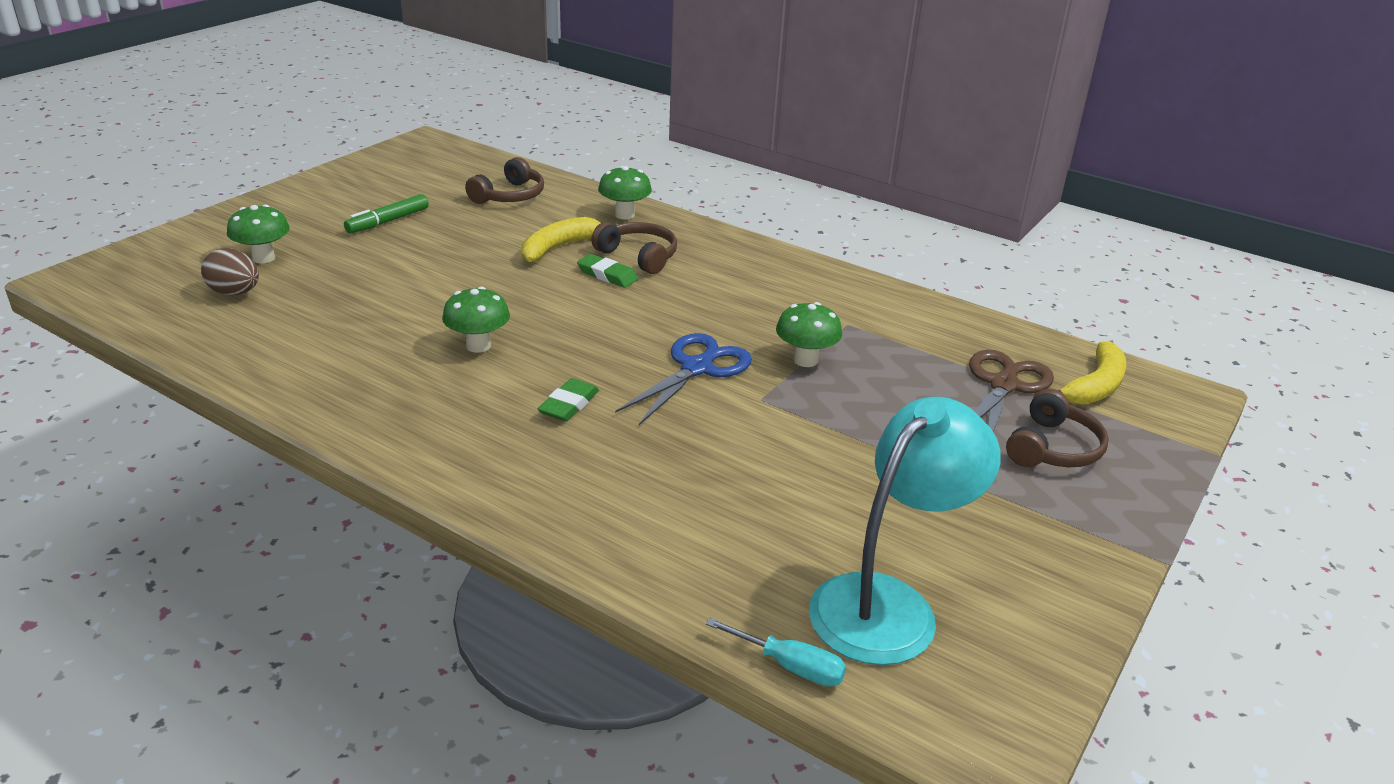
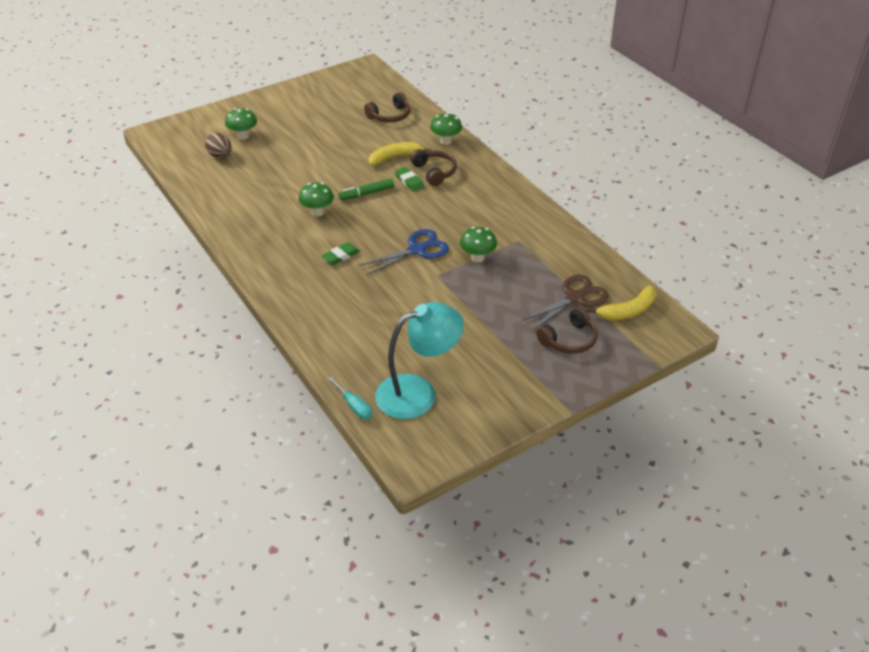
camera: 25 degrees right, 10 degrees up
green marker [344,194,429,233] -> green marker moved to [339,178,394,200]

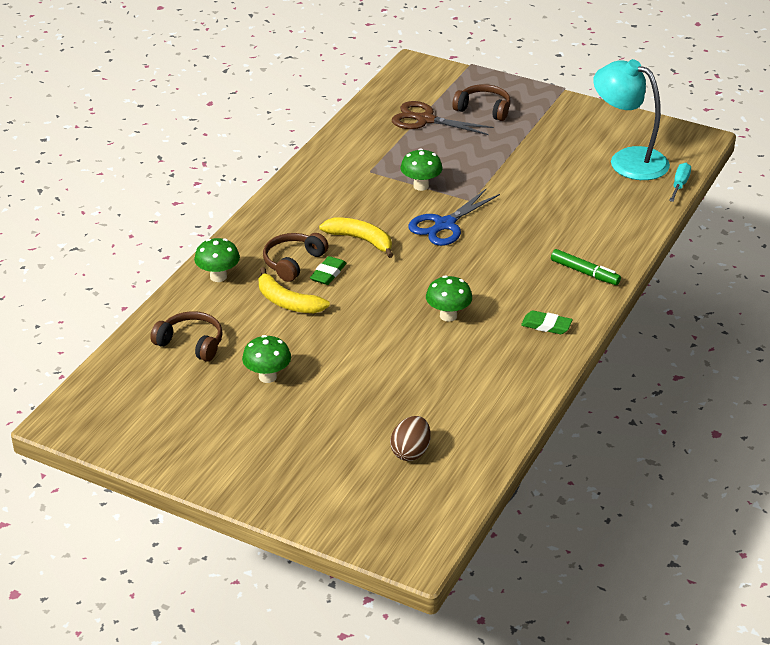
camera: 120 degrees left, 5 degrees down
green mushroom [225,108,257,140] -> green mushroom moved to [242,335,291,383]
green eraser [321,242,360,265] -> green eraser moved to [521,310,573,334]
green marker [339,178,394,200] -> green marker moved to [551,249,621,285]
blue scissors [359,229,449,275] -> blue scissors turned 75 degrees counterclockwise [408,189,500,246]
yellow banana [587,286,656,320] -> yellow banana moved to [319,218,393,258]

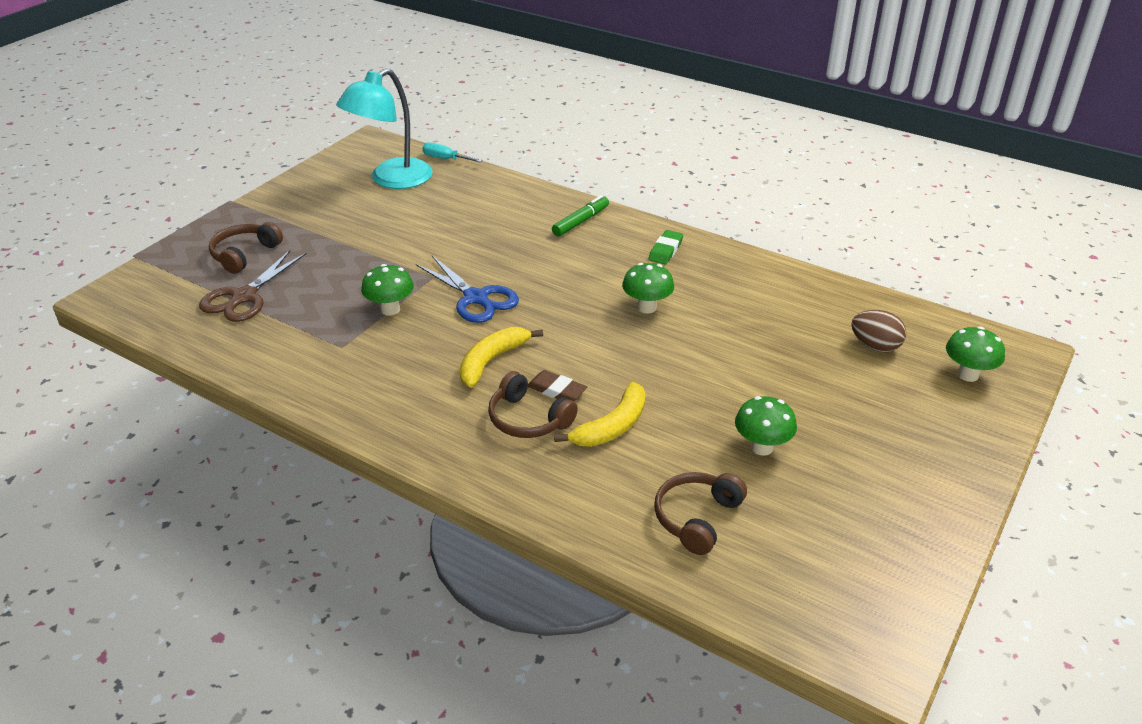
camera: 85 degrees left, 0 degrees up
green mushroom [194,238,240,282] -> green mushroom moved to [946,327,1005,382]
green eraser [310,256,347,285] -> brown eraser [528,370,587,401]

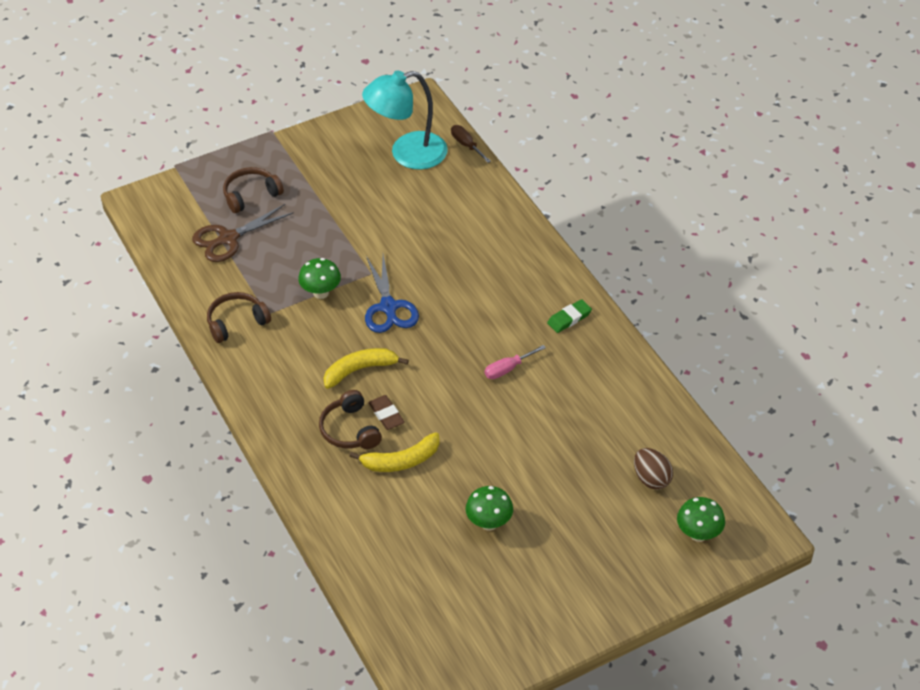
camera: 30 degrees right, 10 degrees up
turquoise screwdriver [423,142,483,162] -> brown screwdriver [451,125,491,163]
green marker [552,195,609,237] -> none
green mushroom [622,263,674,314] -> pink screwdriver [485,345,546,379]
brown headphones [654,472,747,555] -> brown headphones moved to [207,292,271,343]

